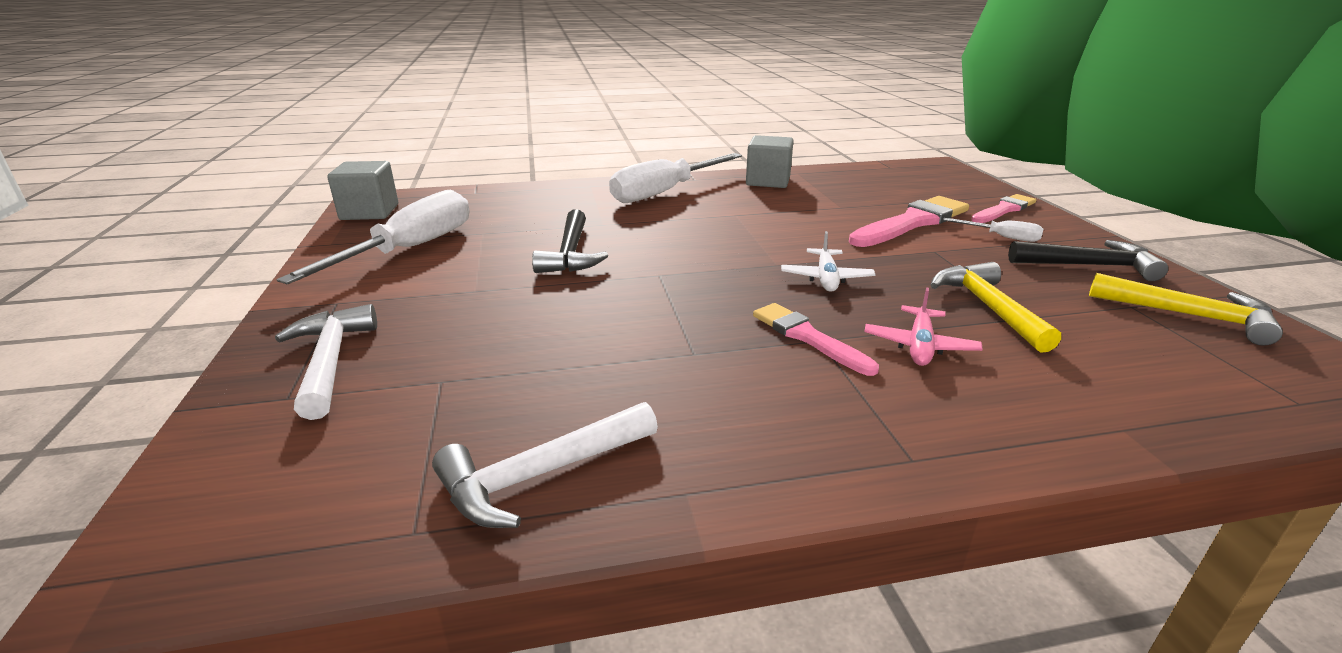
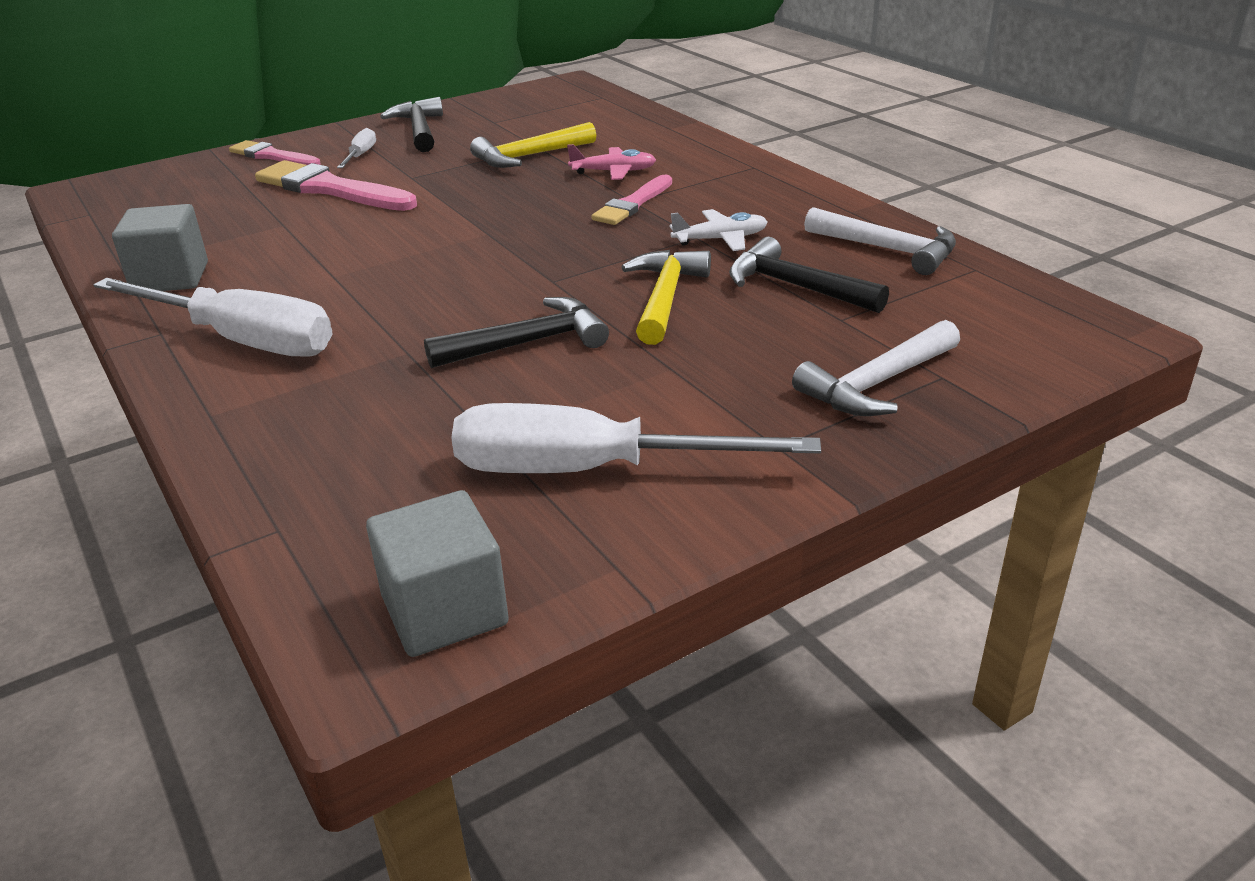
camera: 110 degrees left, 5 degrees up
white plane [781,231,876,292] -> white plane moved to [670,209,768,251]
yellow hammer [1089,273,1283,346] -> yellow hammer moved to [622,250,711,345]
none -> black hammer [729,237,889,313]

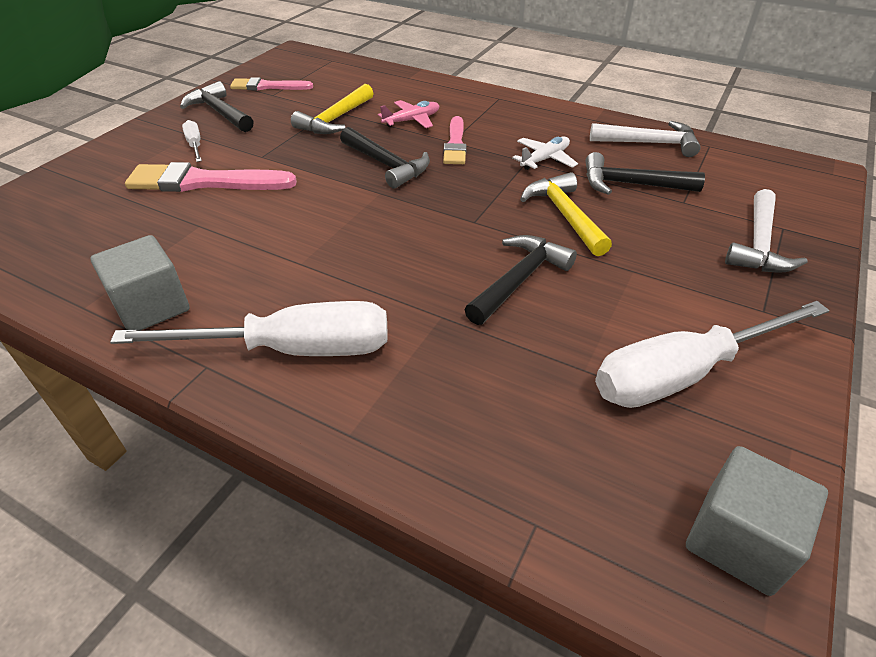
camera: 30 degrees left, 10 degrees up
pink brush [229,140,321,165] -> pink brush moved to [230,77,313,90]
none -> black hammer [340,127,430,189]

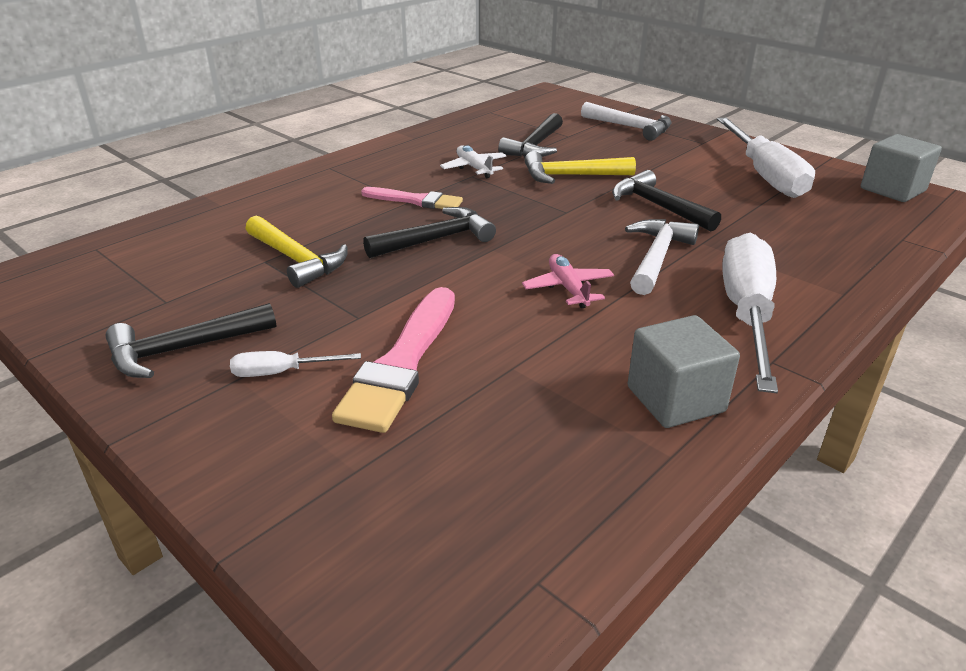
camera: 75 degrees left, 10 degrees down
pink brush [230,77,313,90] -> none
pink plane [378,100,439,128] -> pink plane moved to [522,254,614,308]
white hammer [590,121,701,157] -> white hammer moved to [625,219,699,295]

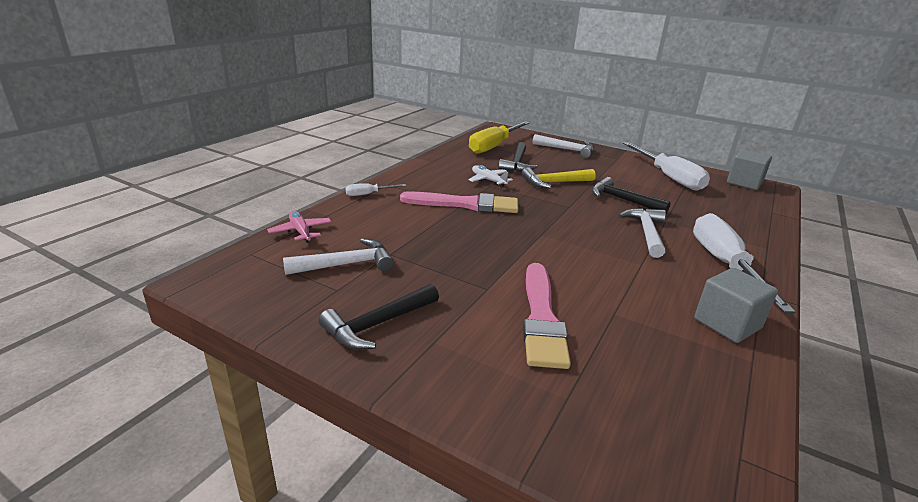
camera: 15 degrees left, 5 degrees down
white screwdriver [230,351,361,377] -> white screwdriver moved to [345,183,406,196]
yellow hammer [246,216,348,288] -> none
pink brush [361,187,463,209] -> pink brush [400,191,518,213], size x1.60
black hammer [363,207,496,258] -> none
pink plane [522,254,614,308] -> pink plane moved to [267,211,331,243]
none -> white hammer [283,238,394,275]
none -> yellow screwdriver [469,121,530,154]

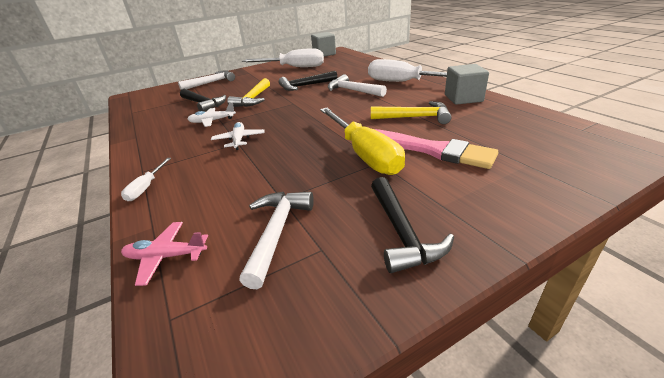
camera: 55 degrees left, 5 degrees up
pink brush [400,191,518,213] -> white plane [211,122,264,150]
yellow screwdriver [469,121,530,154] -> yellow screwdriver moved to [320,108,405,175]
none -> yellow hammer [371,101,452,124]

